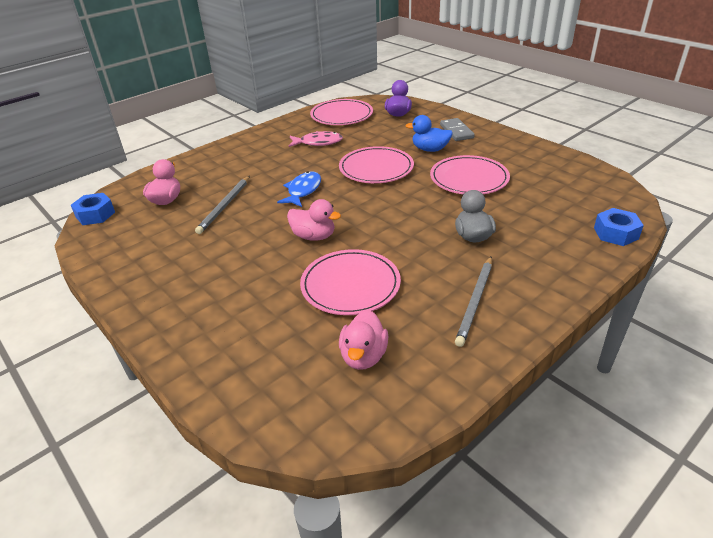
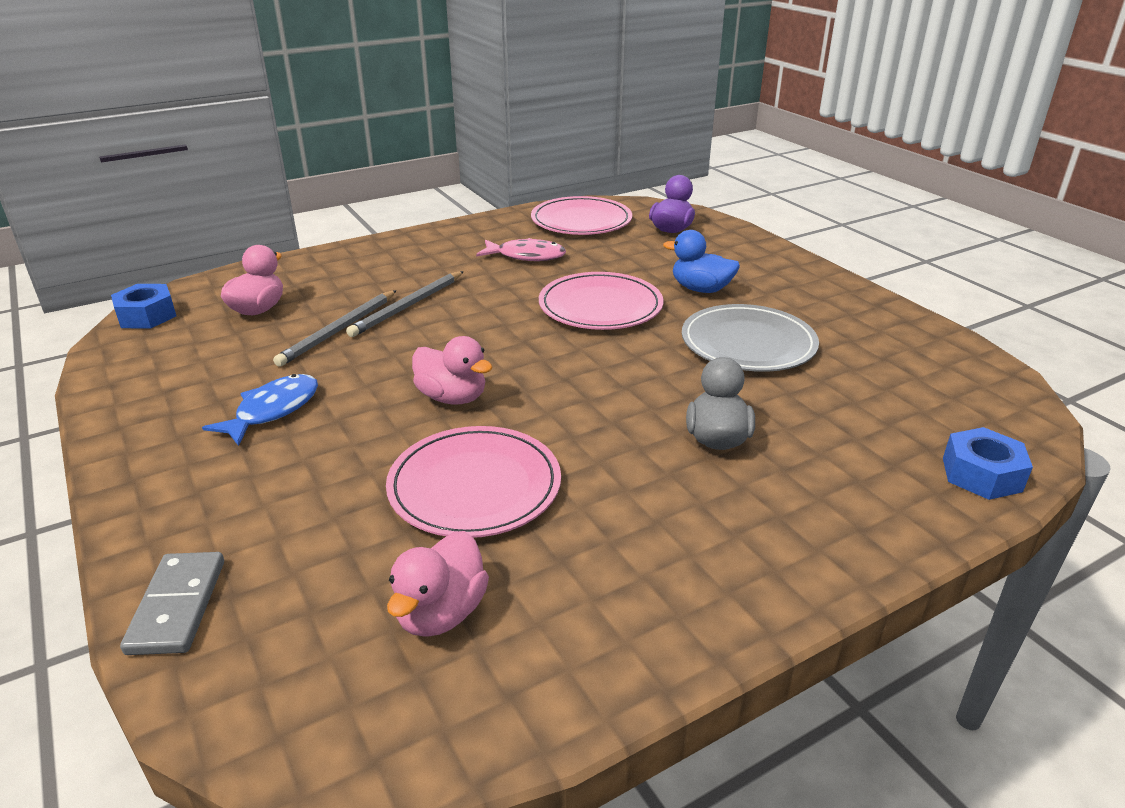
camera: 10 degrees right, 5 degrees down
blue fish [277,171,321,207] -> blue fish moved to [202,374,318,446]
pink plate [430,155,510,194] -> grey plate [682,304,819,372]
grey domino [440,118,475,141] -> grey domino moved to [120,552,224,655]
grey pencil [455,257,492,347] -> grey pencil moved to [346,271,464,337]

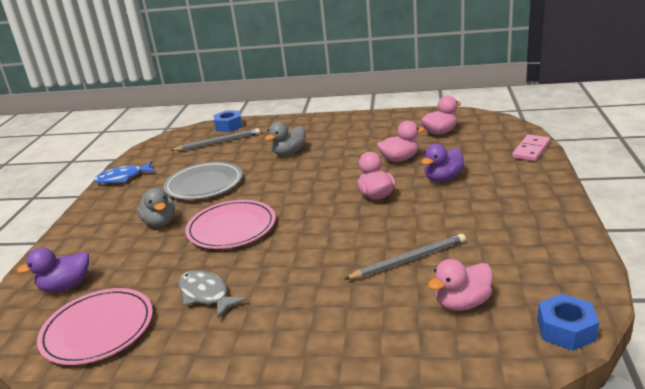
camera: 140 degrees left, 5 degrees down
grey domino [120,552,224,655] -> pink domino [512,135,550,161]
blue fish [202,374,318,446] -> blue fish moved to [94,161,155,184]
grey pencil [346,271,464,337] -> grey pencil moved to [170,128,260,151]
pink plate [386,426,561,538] -> pink duck [377,121,425,162]
pink fish [476,238,566,261] -> grey fish [179,270,247,318]
blue duck [663,230,740,293] -> grey duck [137,188,175,227]
none -> purple duck [421,143,465,182]

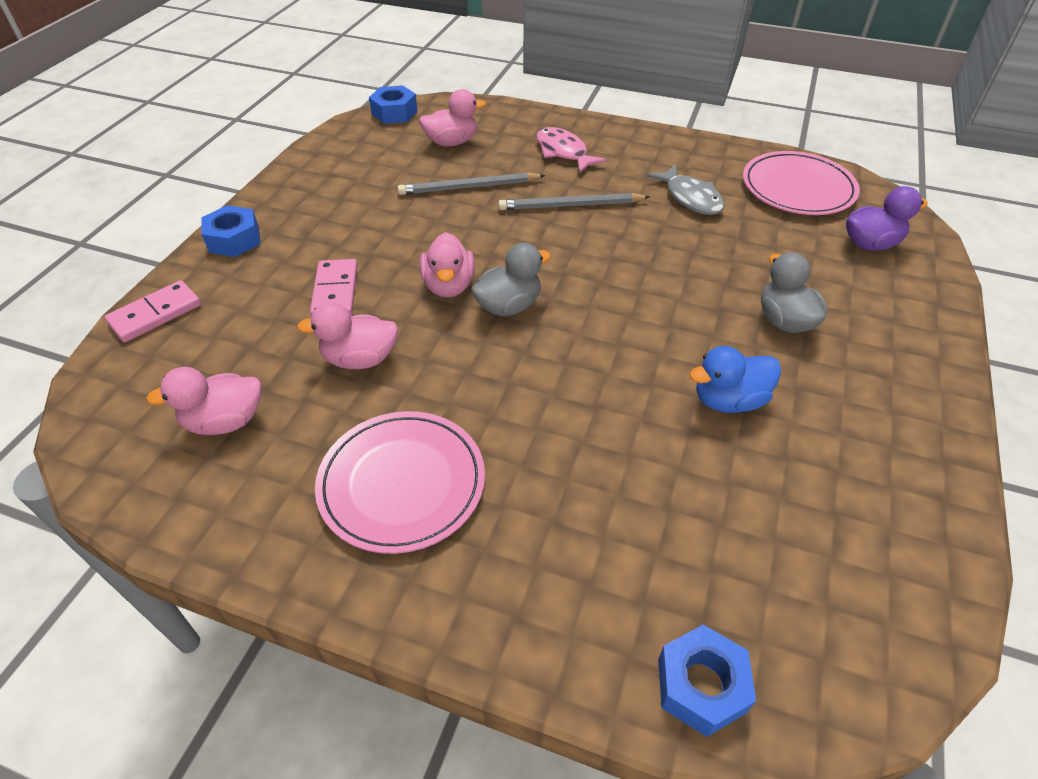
camera: 170 degrees left, 20 degrees up
blue fish [94,161,155,184] -> none
grey plate [164,162,242,200] -> blue duck [689,346,781,413]
grey pencil [170,128,260,151] -> grey pencil moved to [498,193,650,210]
pink plate [185,200,276,249] -> pink plate moved to [315,411,485,554]
grey duck [265,122,305,156] -> grey duck moved to [471,243,551,316]
purple duck [421,143,465,182] -> pink domino [310,259,358,316]
none -> blue nut [201,205,260,257]
none -> pink fish [536,127,607,173]

